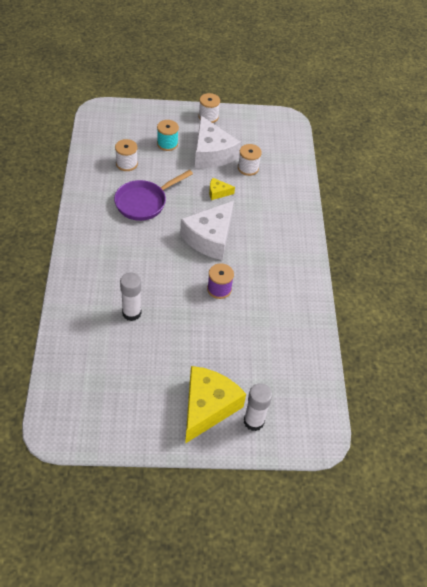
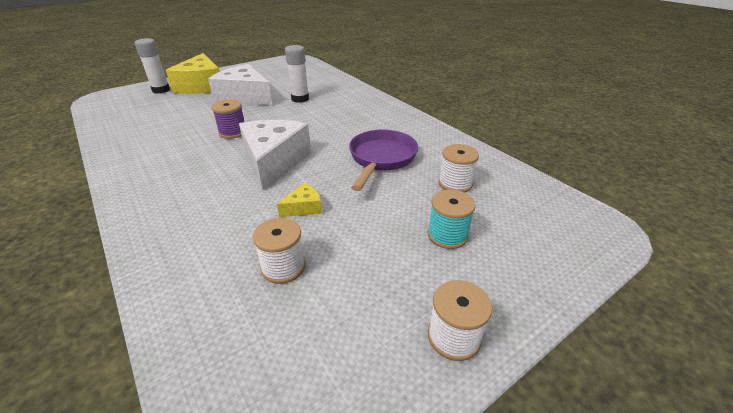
camera: 150 degrees right, 15 degrees down
white cheese [195,116,241,168] -> white cheese moved to [208,64,272,105]

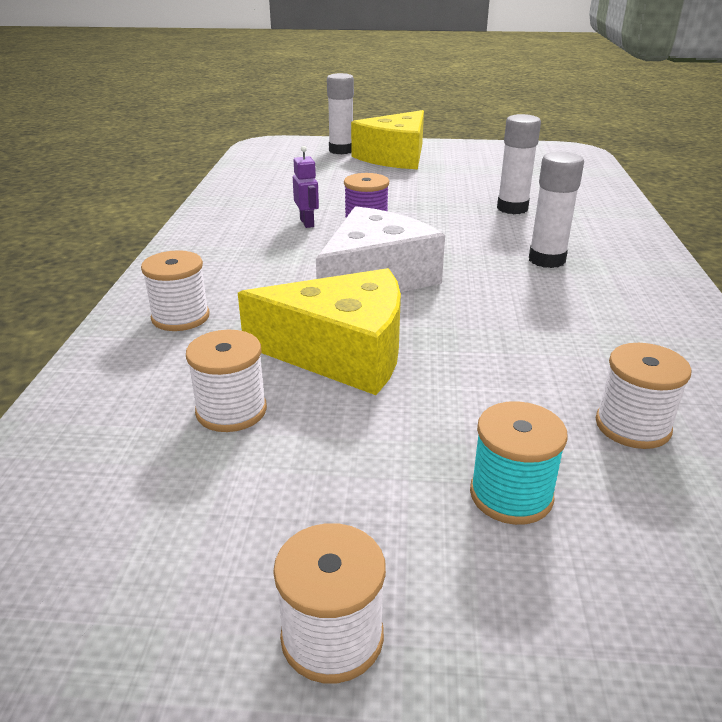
camera: 40 degrees right, 5 degrees down
white cheese [208,64,272,105] -> none
yellow cheese [277,183,322,217] -> yellow cheese [238,268,401,395], size x2.25
purple pan [349,129,418,191] -> none
none -> white spool [141,250,210,331]
none -> purple robot [293,146,319,228]
none -> white glue stick [529,151,584,268]

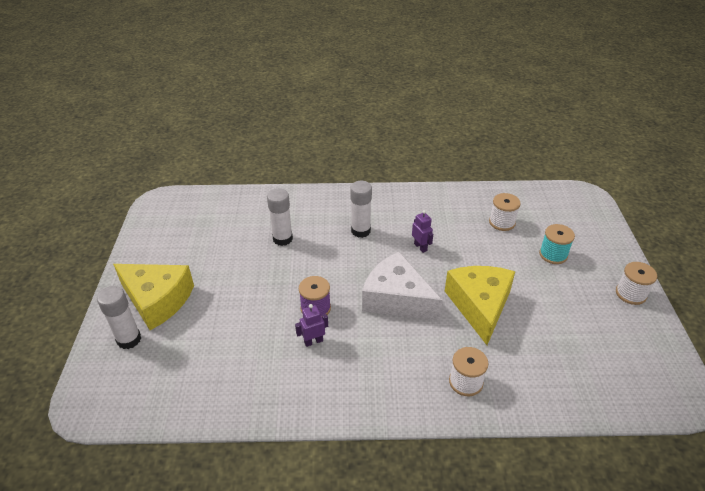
camera: 95 degrees left, 10 degrees up
white spool [186,330,267,432] -> none
none -> purple robot [412,210,433,253]

